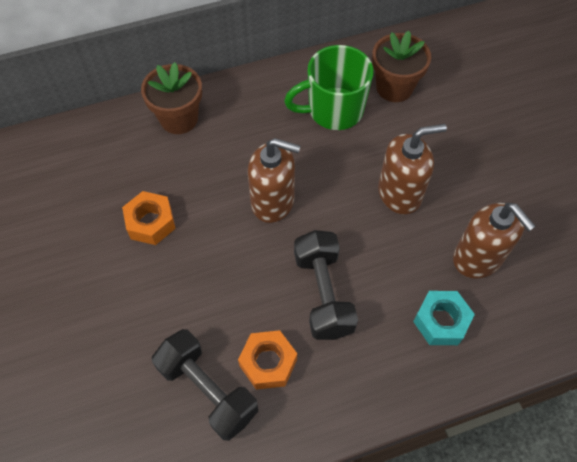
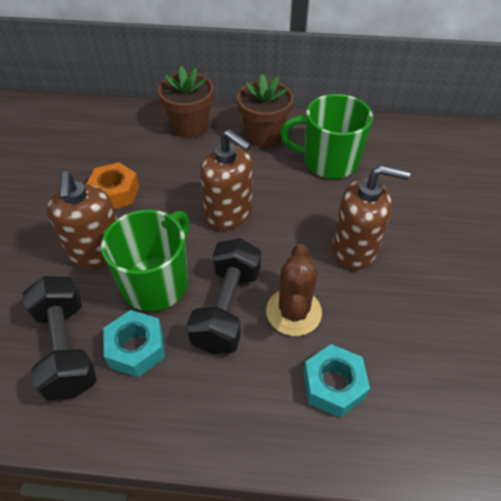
camera: 25 degrees right, 10 degrees down
orange nut [238,330,297,390] -> turquoise nut [103,310,165,378]
brown flower pot [372,31,431,102] -> brown flower pot moved to [237,74,294,147]
brown soap dispenser [453,203,536,279] -> brown soap dispenser moved to [47,171,117,268]
none -> green mug [101,210,190,312]
none -> brown cactus [266,244,322,336]

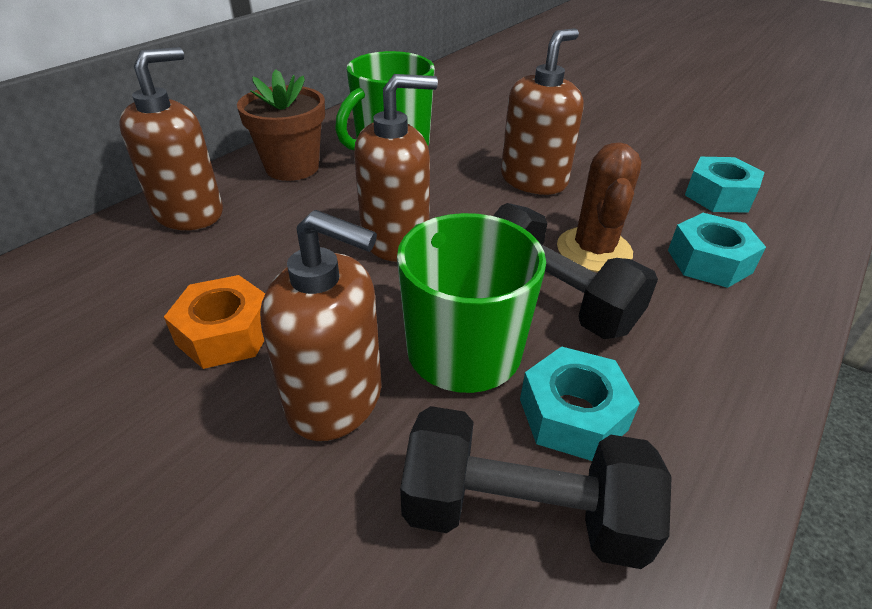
camera: 60 degrees left, 10 degrees down
brown flower pot [158,66,214,138] -> brown soap dispenser [119,47,223,230]
brown cactus [266,244,322,336] -> brown cactus turned 60 degrees clockwise [557,142,642,272]
none -> turquoise nut [685,157,764,213]

